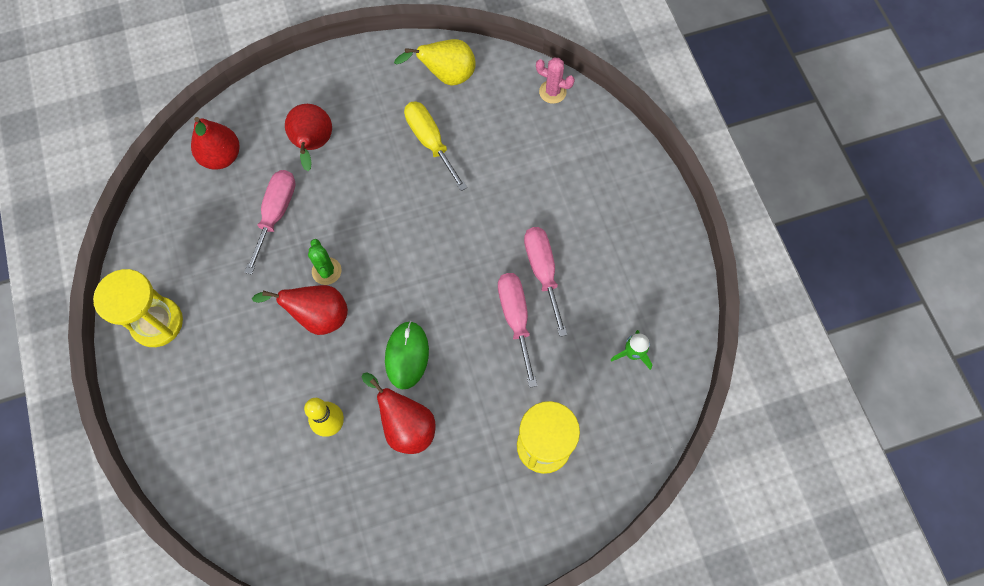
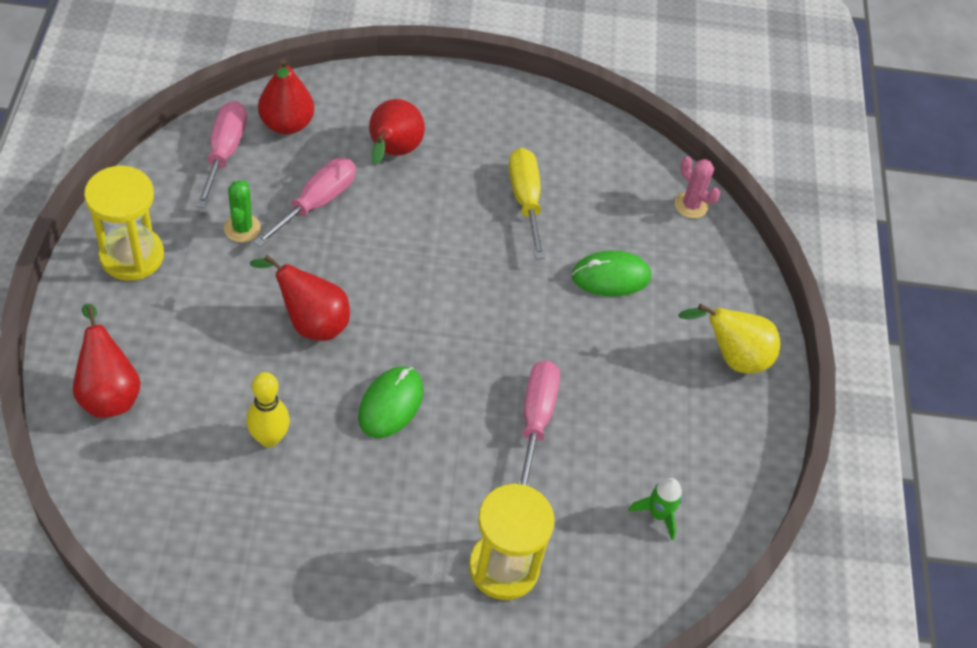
camera: 15 degrees right, 15 degrees down
green cactus [308,239,342,285] -> green cactus moved to [224,180,261,242]
red pear [362,372,435,454] -> red pear moved to [73,304,141,418]
yellow pear [394,39,476,86] -> yellow pear moved to [678,304,780,373]
pink screwdriver [524,227,568,337] -> pink screwdriver moved to [196,101,247,208]
none -> green mouse [572,251,651,297]

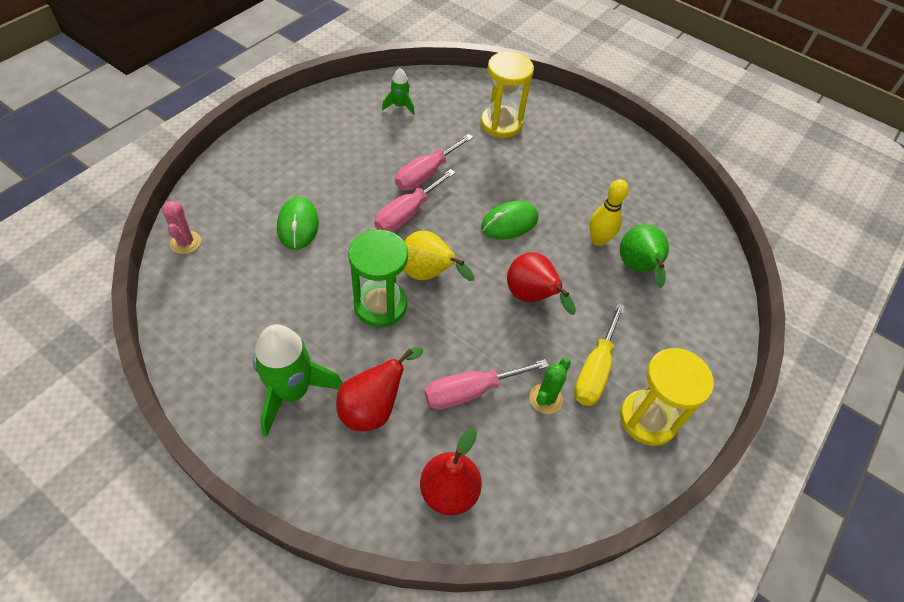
camera: 145 degrees left, 0 degrees up
red pear [73,304,141,418] -> none
pink screwdriver [196,101,247,208] -> pink screwdriver moved to [374,169,456,232]
yellow screwdriver [509,148,545,259] -> yellow screwdriver moved to [574,303,625,406]
green mouse [572,251,651,297] -> green mouse turned 60 degrees clockwise [277,197,319,250]
yellow pear [678,304,780,373] -> yellow pear moved to [403,231,474,281]
none -> green rocket [253,324,343,437]
none -> green hourglass [348,230,408,327]
none -> green pear [620,224,669,288]

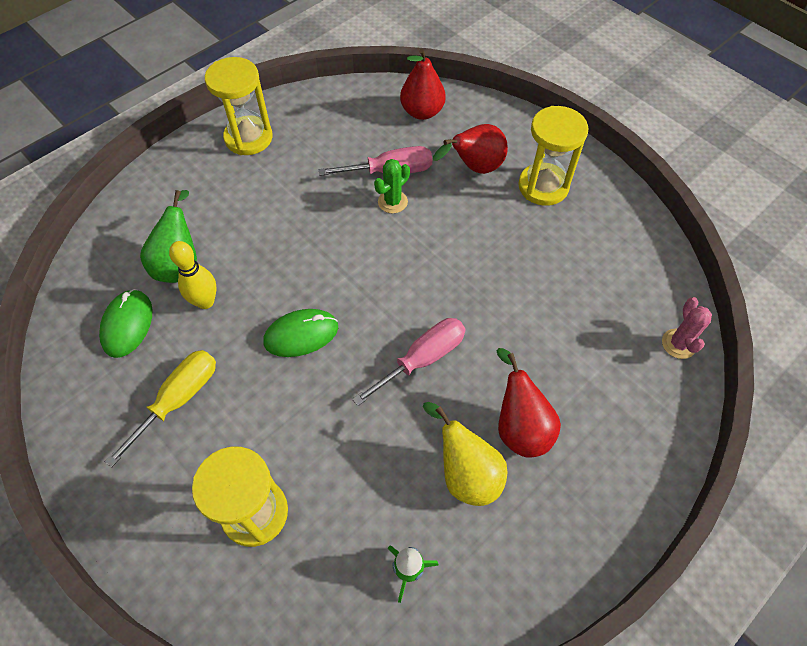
camera: 165 degrees left, 5 degrees up
green rocket [253,324,343,437] -> yellow hourglass [518,106,588,206]
green mouse [277,197,319,250] -> green mouse moved to [99,289,153,358]
green hourglass [348,230,408,327] -> none
pink screwdriver [395,134,473,191] -> none
yellow pear [403,231,474,281] -> yellow pear moved to [423,402,508,506]
red pear [507,252,576,315] -> red pear moved to [497,348,561,458]
green cactus [529,358,571,414] -> green cactus moved to [374,159,410,213]
yellow screwdriver [574,303,625,406] -> yellow screwdriver moved to [105,350,216,468]

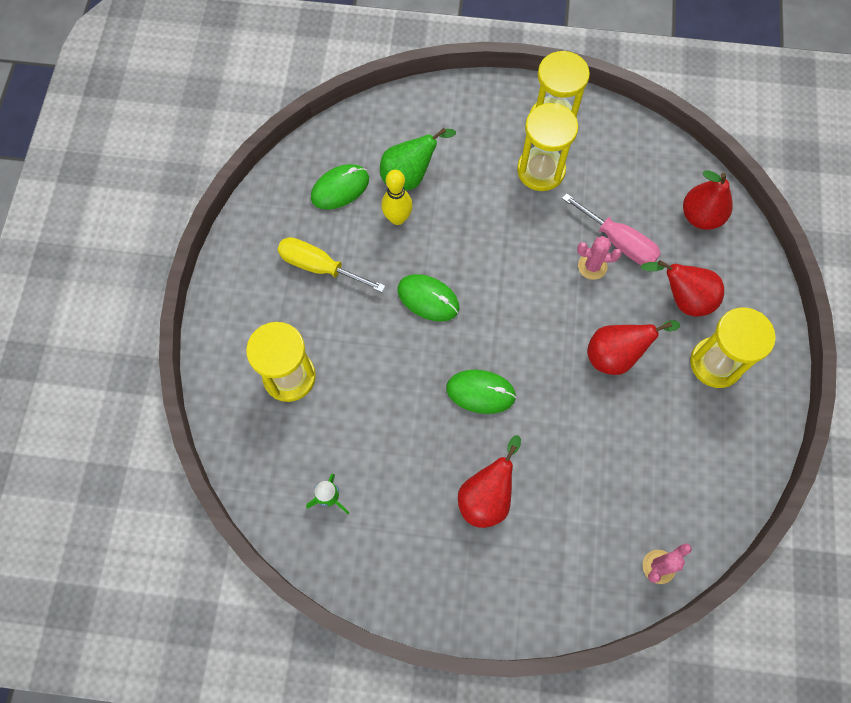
camera: 50 degrees right, 10 degrees up
yellow screwdriver [105,350,216,468] -> yellow screwdriver turned 150 degrees counterclockwise [277,237,385,292]
pink screwdriver [352,318,465,406] -> green mouse [446,370,516,414]
green cactus [374,159,410,213] -> pink cactus [577,236,622,280]
yellow pear [423,402,508,506] -> none
none -> yellow hourglass [517,103,578,191]
none -> red pear [587,320,680,375]

